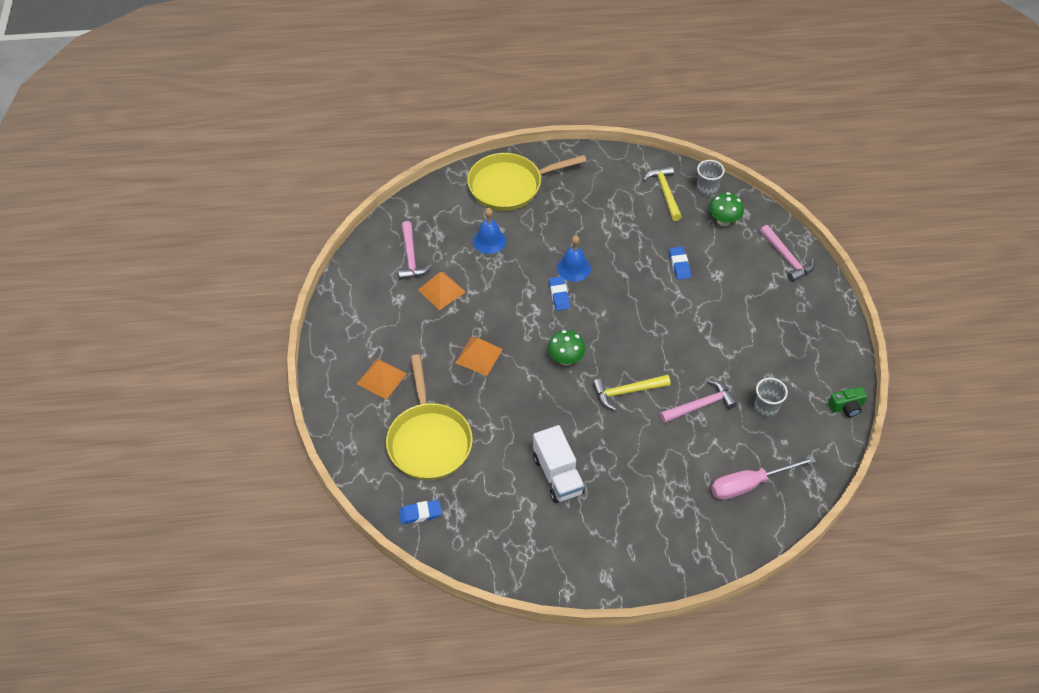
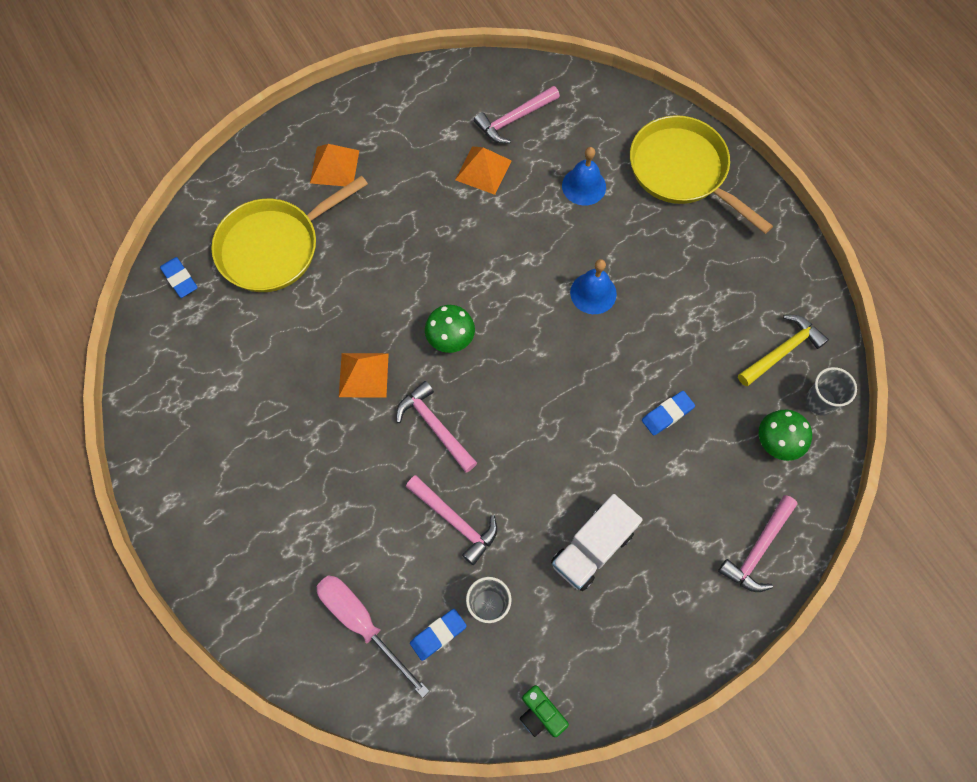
camera: 65 degrees right, 15 degrees up
orange pyramid [455,337,503,376] -> orange pyramid moved to [339,353,389,398]
white truck [533,425,585,503] -> white truck moved to [551,494,643,591]
blue eraser [549,276,570,311] -> blue eraser moved to [410,609,467,661]
yellow hammer [592,374,671,411] -> pink hammer [396,381,477,473]

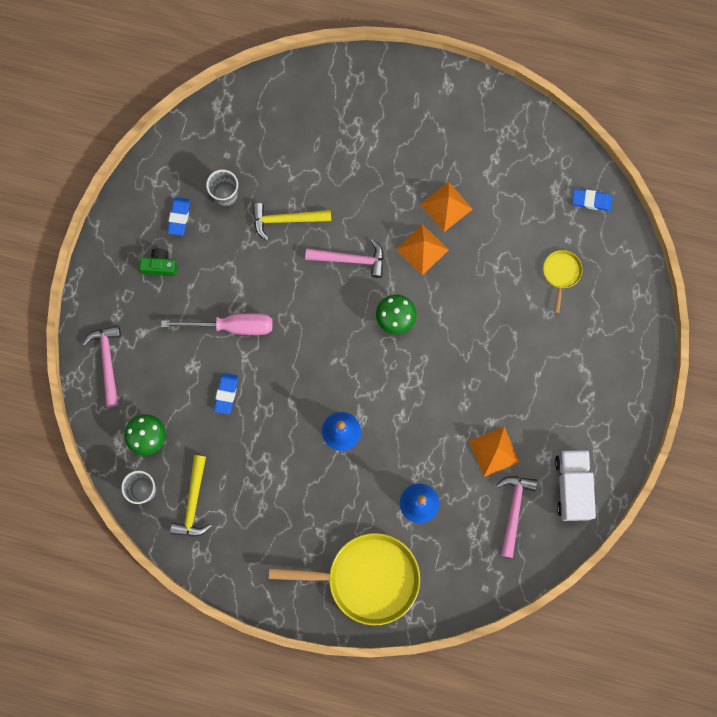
camera: 135 degrees right, 10 degrees up
yellow pan [211,175,368,292] -> yellow pan [543,250,583,313], size x0.45
orange pyramid [310,144,359,186] -> orange pyramid moved to [420,182,473,232]
pink screwdriver [316,575,429,698] -> pink screwdriver moved to [161,313,273,335]
pink hammer [406,475,497,565] -> yellow hammer [252,203,331,241]
blue eraser [410,609,467,661] -> blue eraser moved to [167,197,190,236]
green camera [520,685,569,737] -> green camera moved to [139,249,177,276]
white truck [551,494,643,591] -> white truck moved to [555,450,596,521]

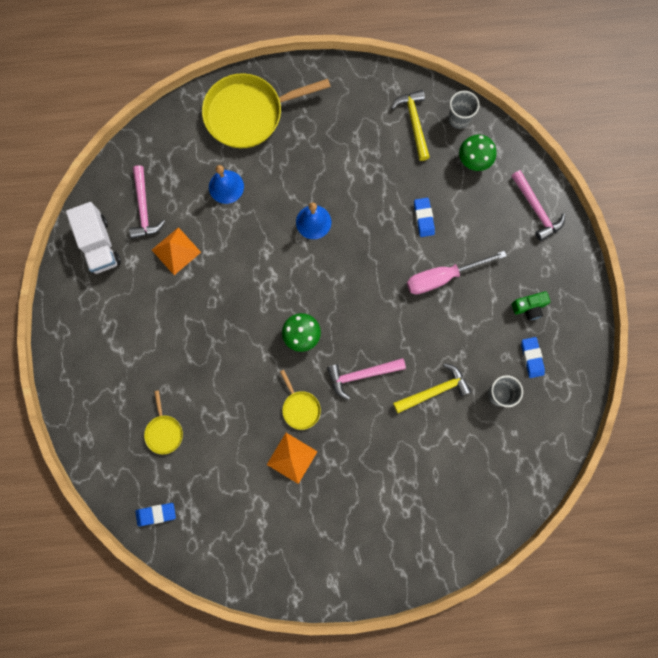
camera: 160 degrees right, 0 degrees up
orange pyramid [396,224,449,276] -> yellow pan [280,370,321,430]

